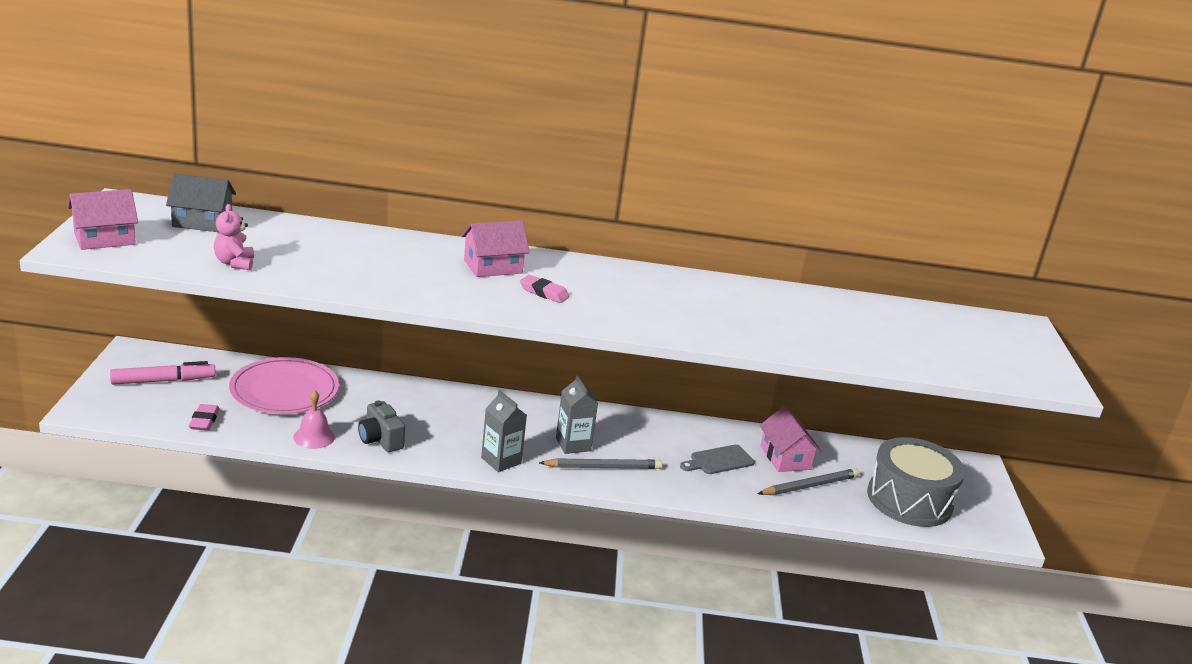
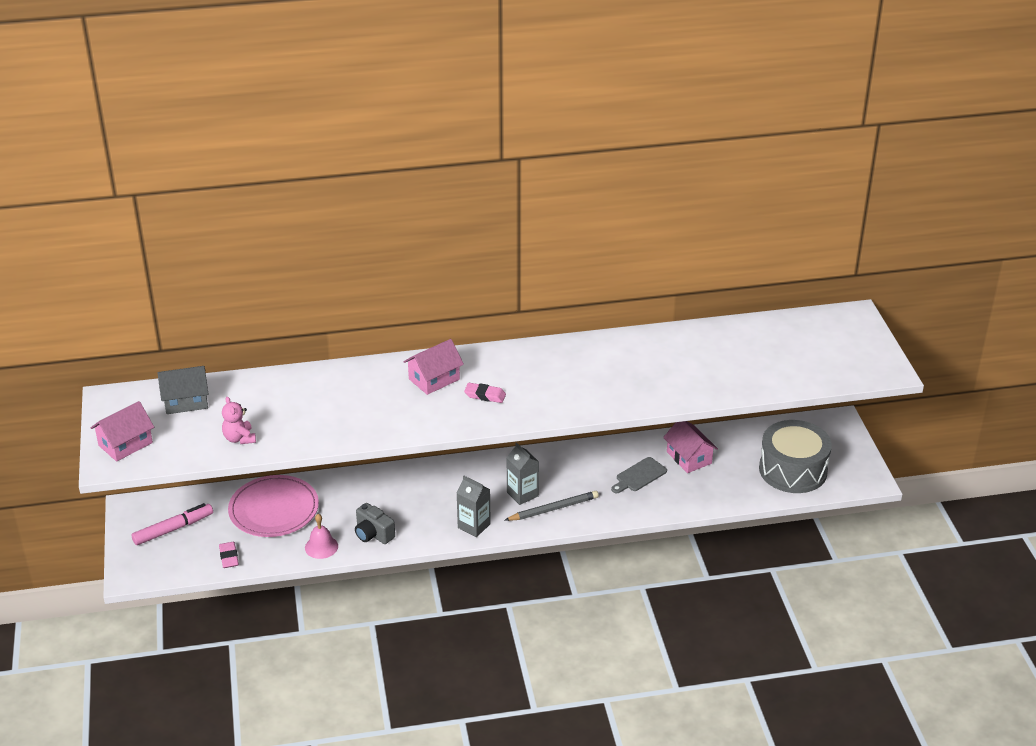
camera: 10 degrees left, 10 degrees up
grey pencil [758,468,859,495] -> none

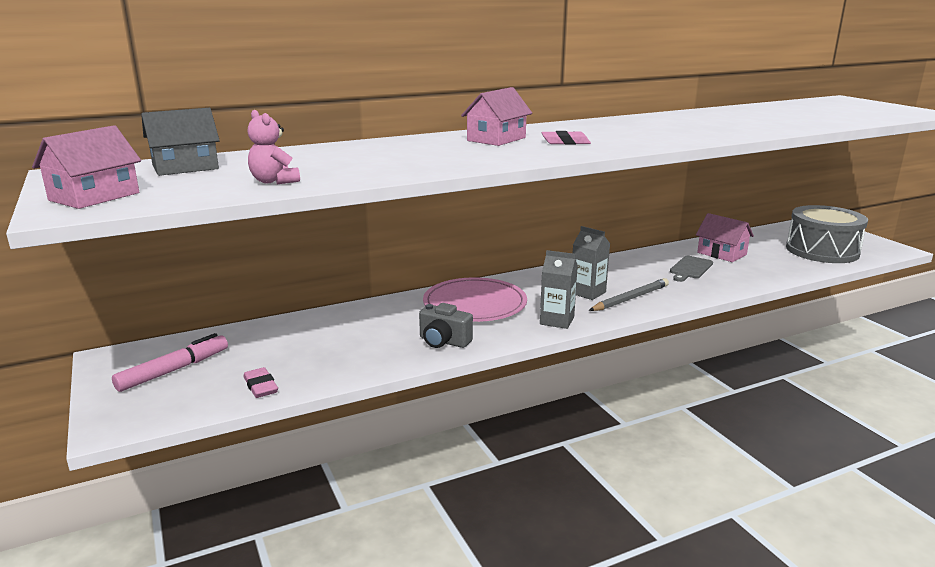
camera: 15 degrees left, 15 degrees down
pink plate [228,475,319,537] -> pink plate moved to [423,277,527,322]
pink bell [305,514,338,559] -> none

